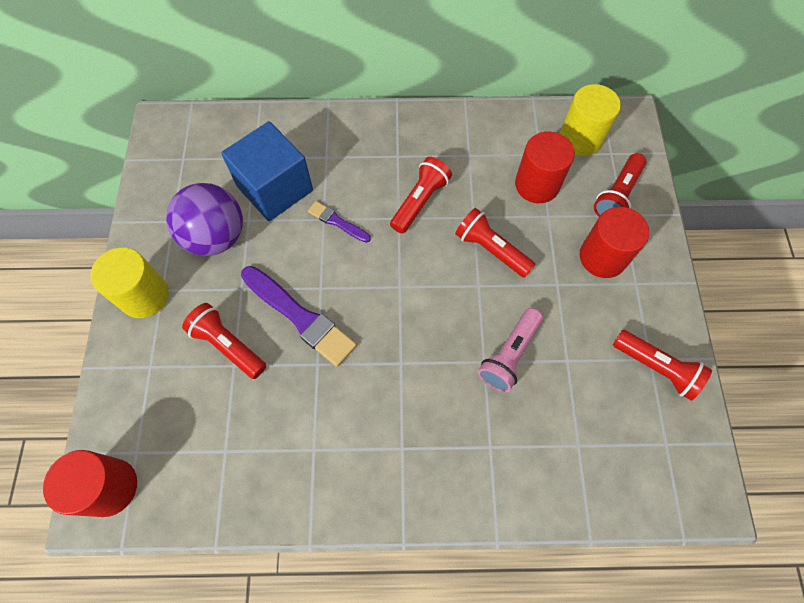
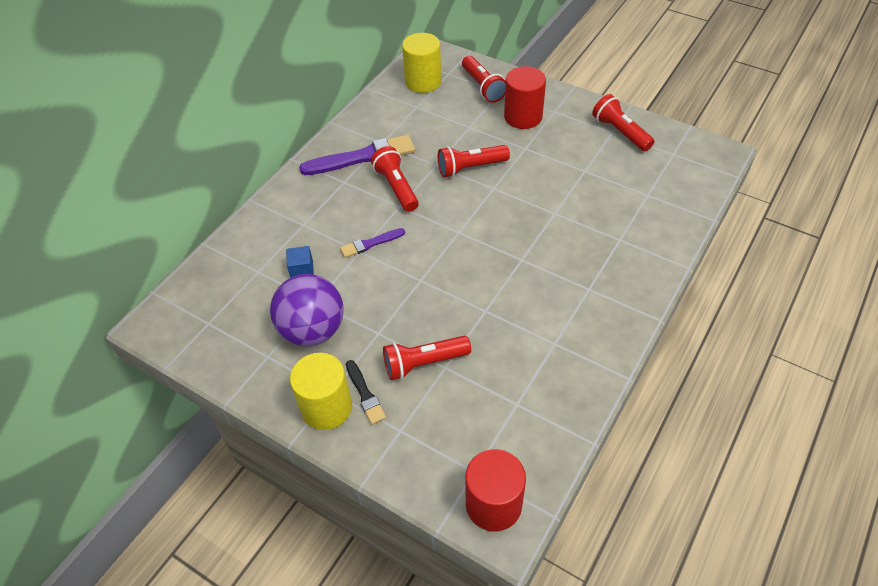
camera: 55 degrees left, 15 degrees down
blue cube [221,121,313,221] -> blue cube [286,246,314,278], size x0.41
purple brush [241,266,357,367] -> purple brush moved to [299,135,415,175]
pink flashlight [478,308,543,392] -> none
red cylinder [515,132,575,203] -> none
red flashlight [613,330,712,401] -> red flashlight turned 105 degrees counterclockwise [592,94,655,151]
none -> black brush [346,360,386,425]

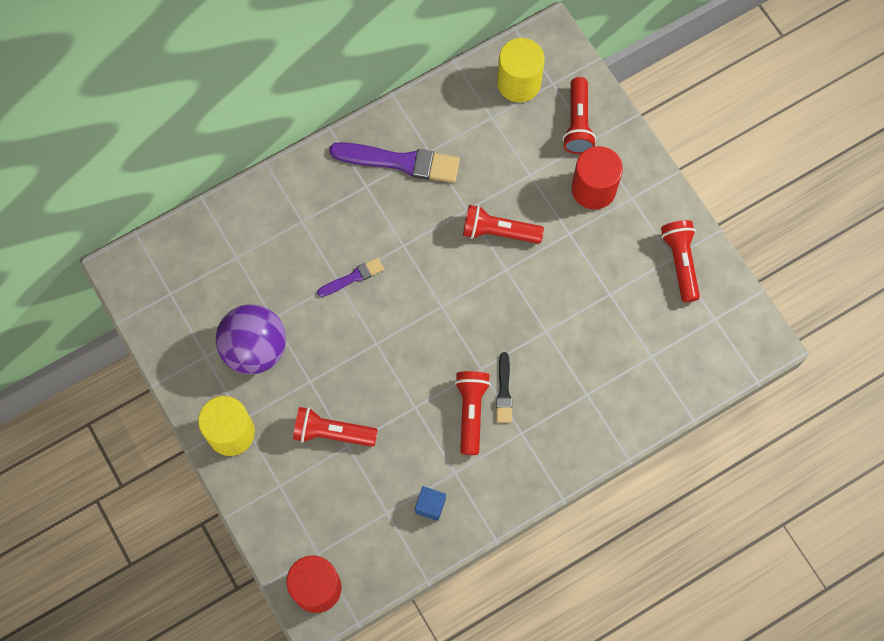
camera: 25 degrees right, 20 degrees up
blue cube [286,246,314,278] -> blue cube moved to [415,486,446,521]
purple brush [340,228,405,258] -> purple brush turned 150 degrees clockwise [317,257,384,297]
black brush [346,360,386,425] -> black brush moved to [496,352,512,423]
red flashlight [371,146,419,212] -> red flashlight moved to [455,371,490,455]

